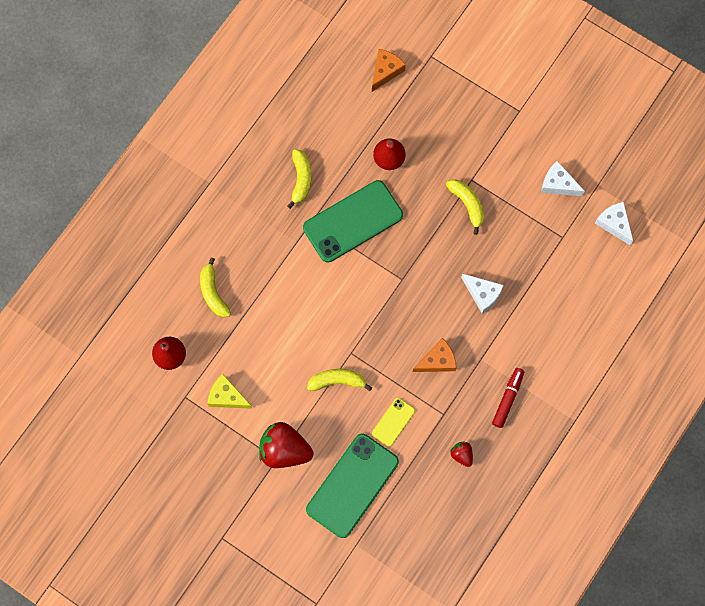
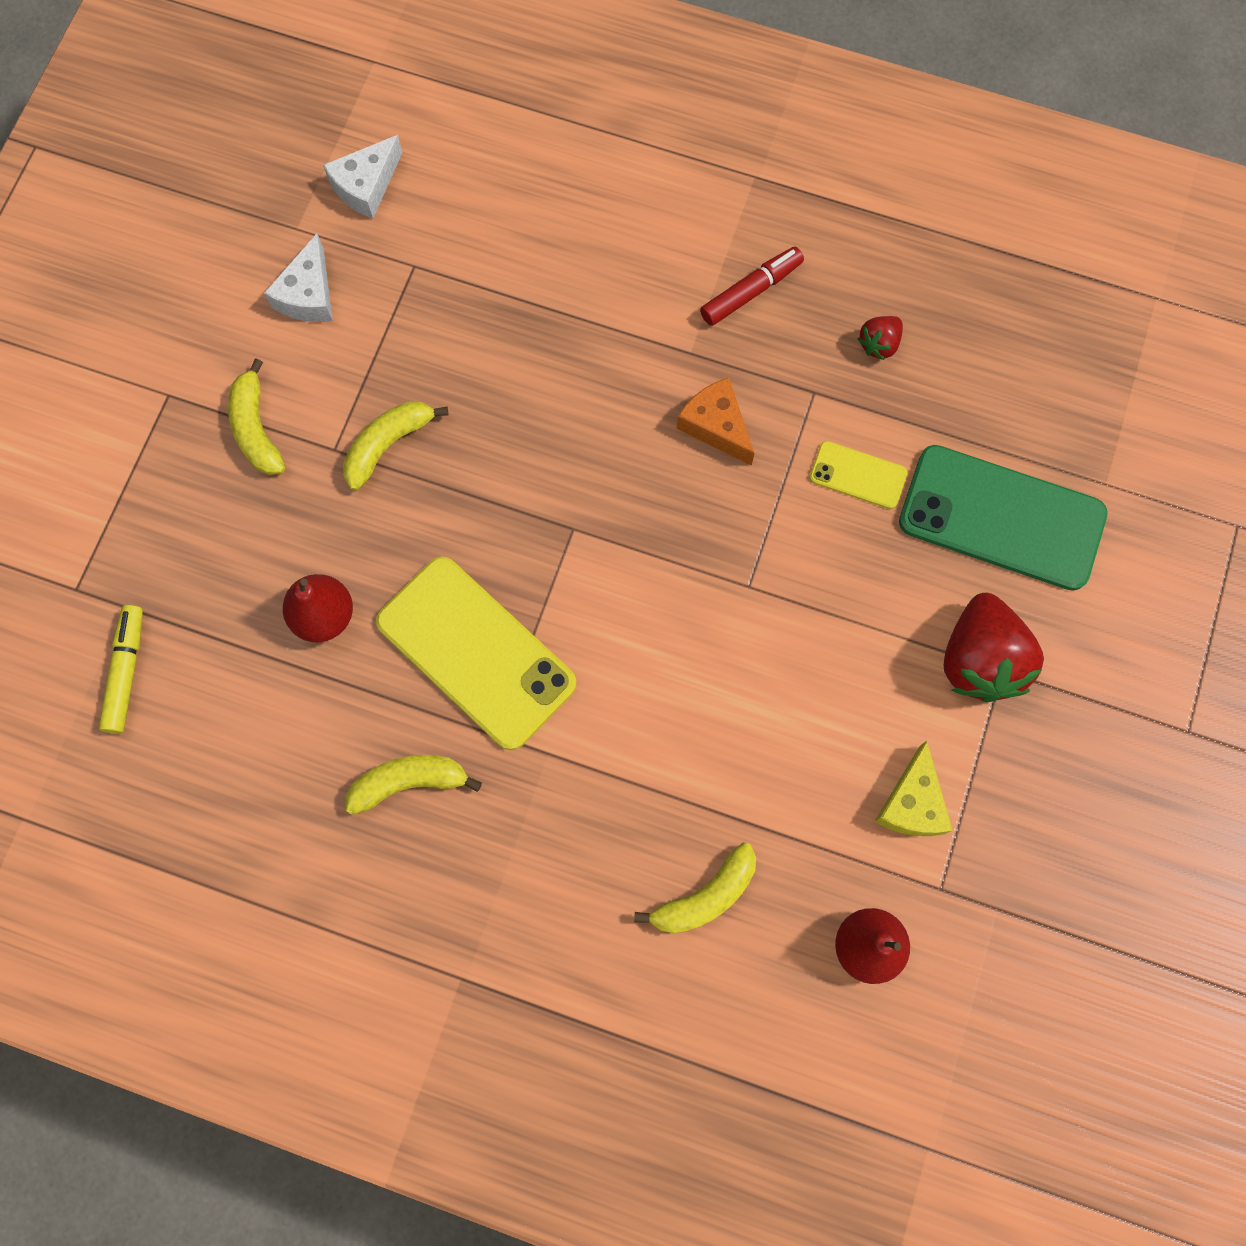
camera: 105 degrees left, 0 degrees up
green phone [303,180,403,263] -> yellow phone [376,557,577,750]
yellow banana [307,369,372,391] -> yellow banana moved to [228,359,285,475]
orange cheese [372,49,406,92] -> yellow marker [99,605,143,734]
white cheese [461,273,504,314] -> none
red marker [492,368,524,428] -> red marker turned 135 degrees clockwise [700,247,804,326]

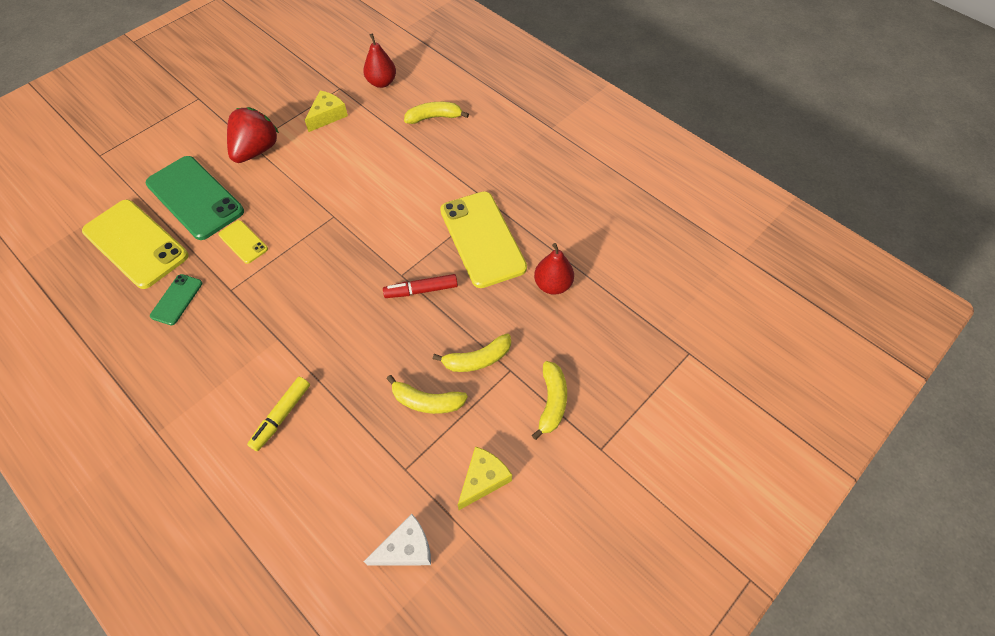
camera: 155 degrees left, 15 degrees down
yellow marker [99,605,143,734] -> yellow marker moved to [247,377,310,451]
white cheese [264,234,333,322] -> yellow cheese [458,446,512,510]
yellow banana [345,755,482,815] -> yellow banana moved to [387,375,468,414]
orange cheese [677,378,755,466] -> none
red marker [700,247,804,326] -> red marker moved to [383,274,458,298]
red strawberry [857,316,903,360] -> green phone [150,274,202,325]
none -> yellow phone [82,200,188,289]

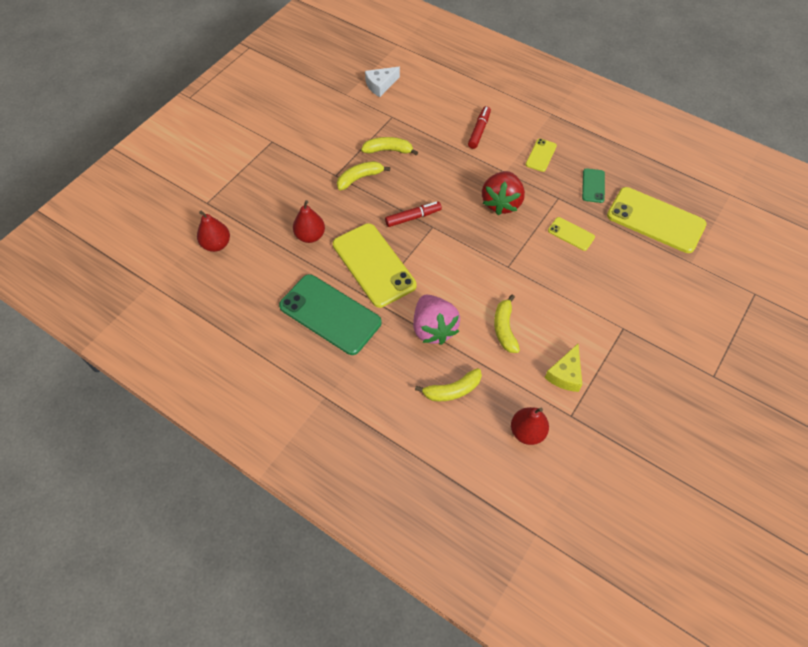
camera: 170 degrees right, 0 degrees up
green phone [146,156,244,240] -> green phone moved to [279,274,382,355]
red strawberry [227,107,279,163] -> red strawberry moved to [482,171,525,215]
yellow marker [247,377,310,451] -> red marker [468,106,491,149]
yellow cheese [458,446,512,510] -> none
yellow banana [532,361,567,440] -> yellow banana moved to [494,295,520,353]
none -> red pear [197,211,230,252]
none -> pink strawberry [413,295,460,345]
none -> yellow phone [526,138,557,172]

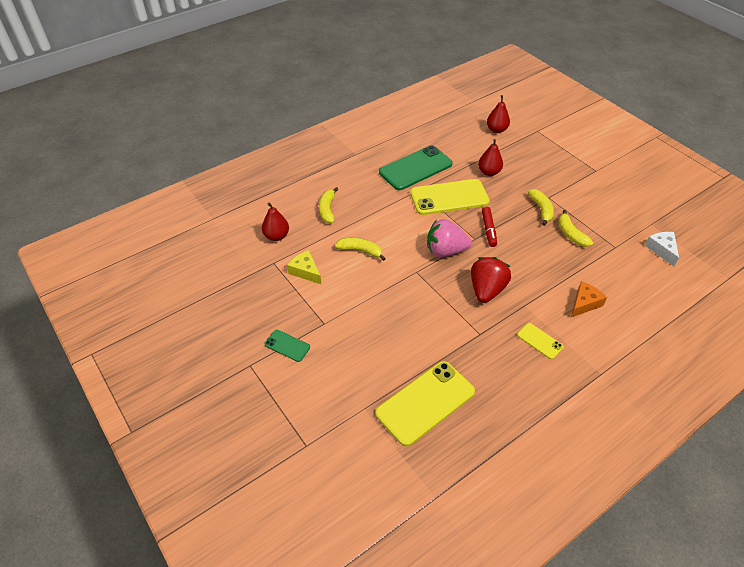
camera: 110 degrees right, 10 degrees down
yellow banana [361,137,418,155] -> yellow banana turned 135 degrees clockwise [558,210,593,247]
pink strawberry [413,295,460,345] -> pink strawberry moved to [427,219,472,257]
red marker [468,106,491,149] -> orange cheese [571,281,607,317]
red strawberry [482,171,525,215] -> red strawberry turned 75 degrees clockwise [471,257,511,303]
yellow phone [548,217,595,251] -> none
green phone [582,168,605,203] -> green phone moved to [264,330,310,362]

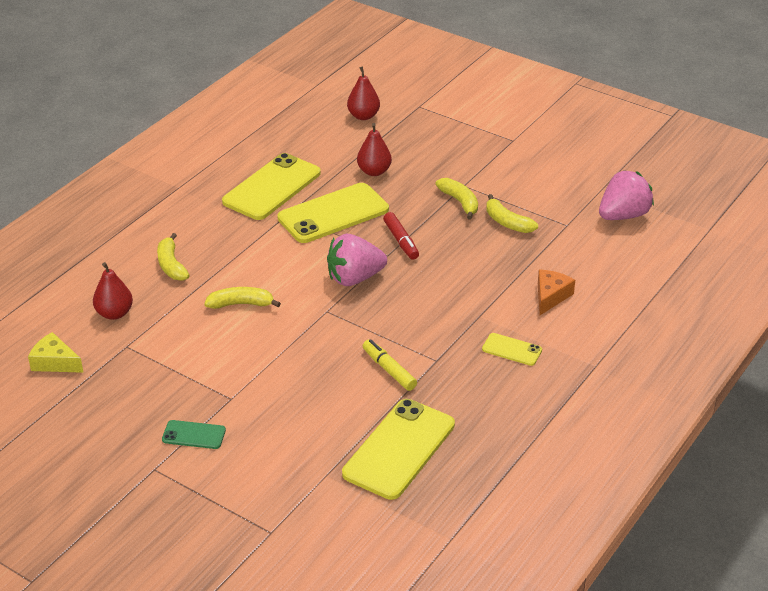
camera: 20 degrees left, 10 degrees down
yellow cheese [287,250,321,284] -> yellow cheese moved to [28,332,84,373]
green phone [379,145,453,190] -> yellow phone [222,153,321,220]
red strawberry [471,257,511,303] -> none
white cheese [645,232,679,266] -> pink strawberry [599,170,654,220]
none -> yellow marker [363,339,417,391]

